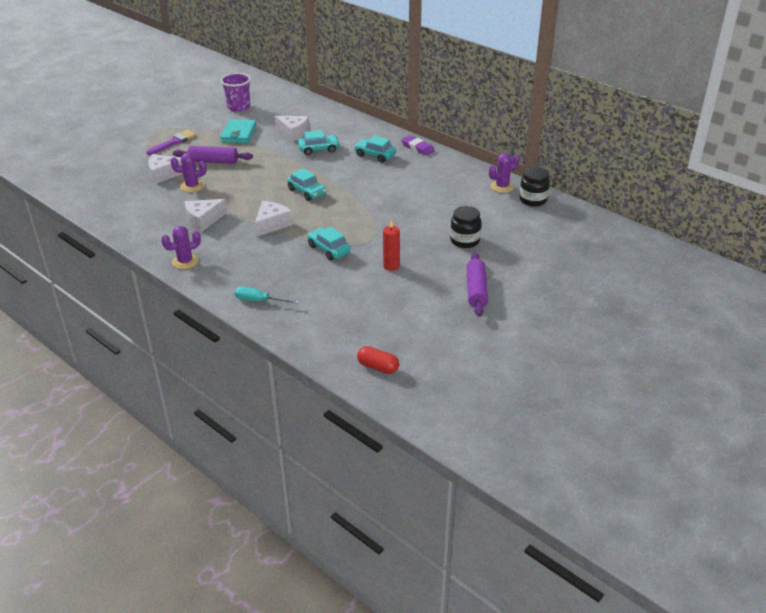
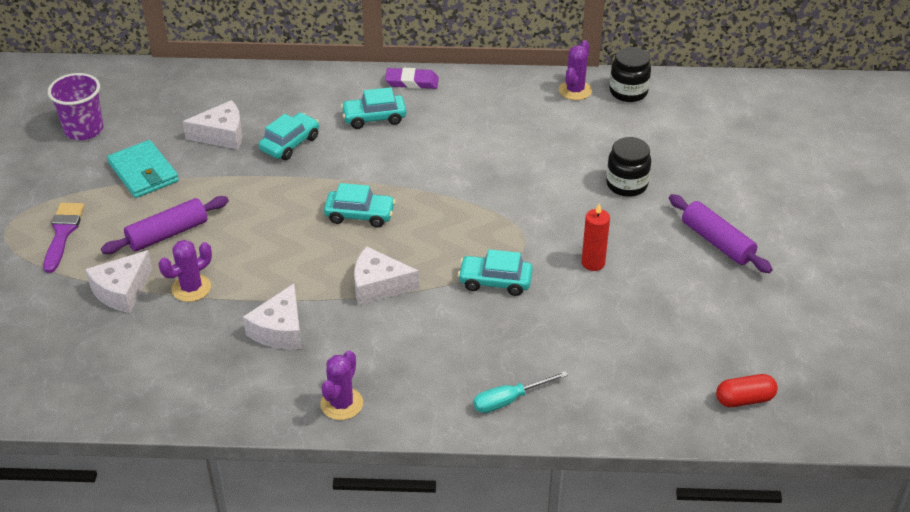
camera: 40 degrees left, 5 degrees up
white cheese [255,201,293,237] -> white cheese turned 75 degrees counterclockwise [354,246,419,305]

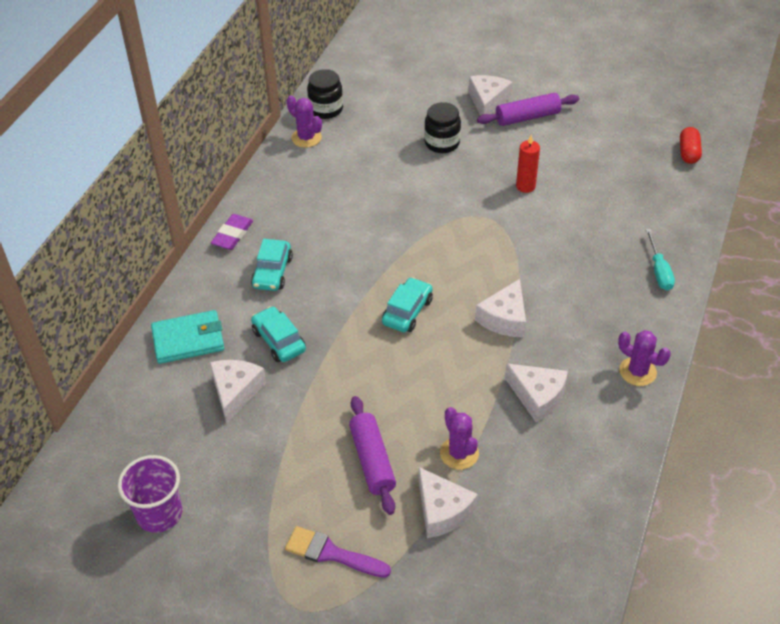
camera: 70 degrees left, 5 degrees up
turquoise wallet [107,140,179,198] -> turquoise wallet moved to [151,310,224,364]
turquoise car [458,249,533,296] -> none
none -> white cheese [469,75,513,116]

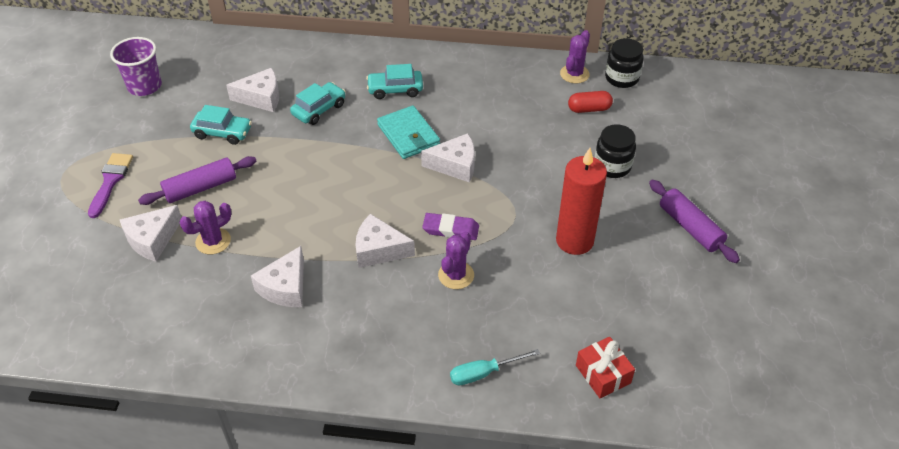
camera: 75 degrees right, 0 degrees up
turquoise wallet [151,310,224,364] -> turquoise wallet moved to [377,106,440,159]
purple eraser [211,214,253,250] -> purple eraser moved to [422,213,479,240]
turquoise car [382,277,433,332] -> turquoise car moved to [190,105,252,145]
white cheese [469,75,513,116] -> white cheese moved to [421,133,475,183]
red candle [516,135,540,193] -> red candle [556,148,607,255], size x1.77
purple cactus [618,330,671,386] -> purple cactus moved to [438,231,474,289]
red capsule [680,127,702,164] -> red capsule moved to [568,91,613,113]
none -> red gift [576,337,635,398]

